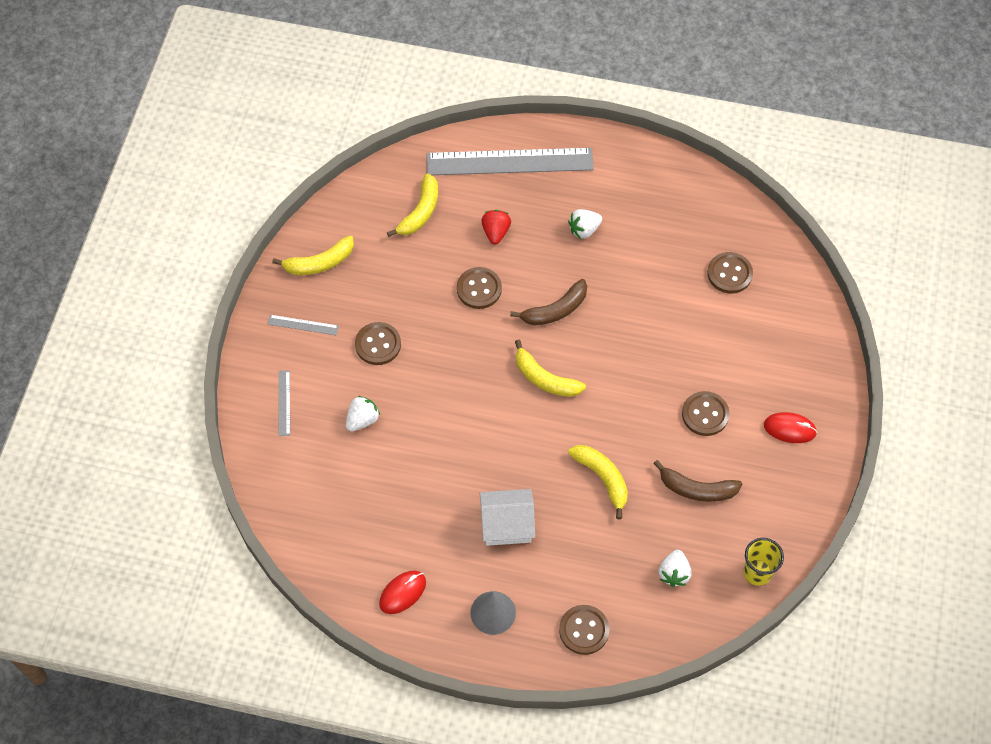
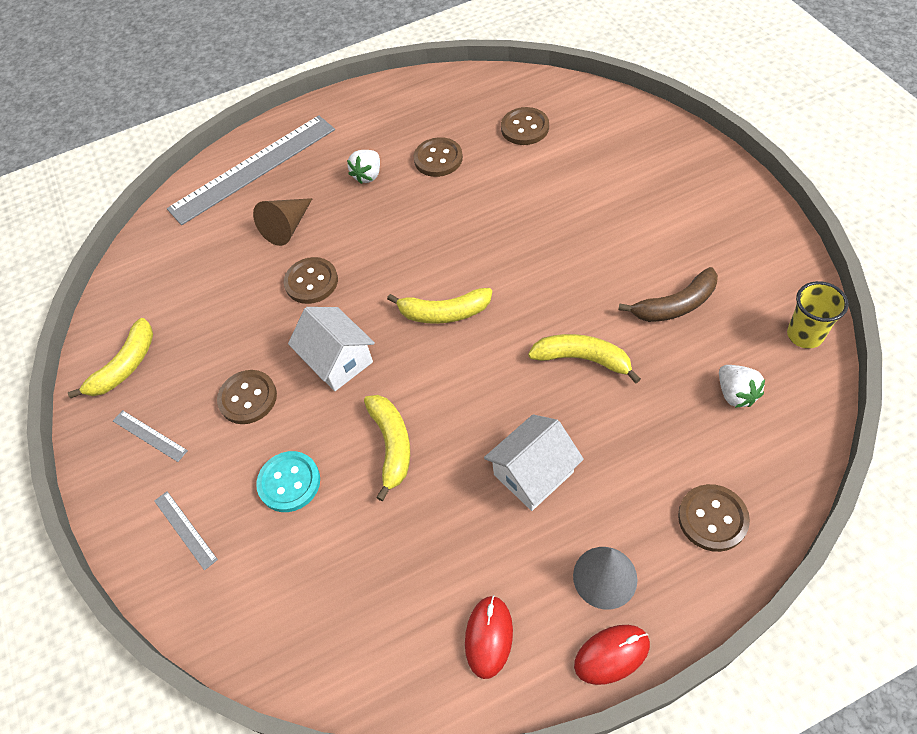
camera: 30 degrees left, 5 degrees down
grey ruler [268,315,339,335] -> grey ruler turned 60 degrees clockwise [113,410,188,462]
white strawberry [346,396,380,431] -> turquoise button [256,451,320,512]
yellow banana [387,173,438,237] -> yellow banana moved to [364,395,410,501]
red strawberry [481,210,511,245] -> brown cone [253,198,313,246]
brown banana [510,279,587,326] -> none
brown button [682,391,729,436] -> brown button moved to [414,137,463,177]
red mouse [764,412,817,443] -> red mouse moved to [574,625,650,685]
none -> white house [288,307,375,391]

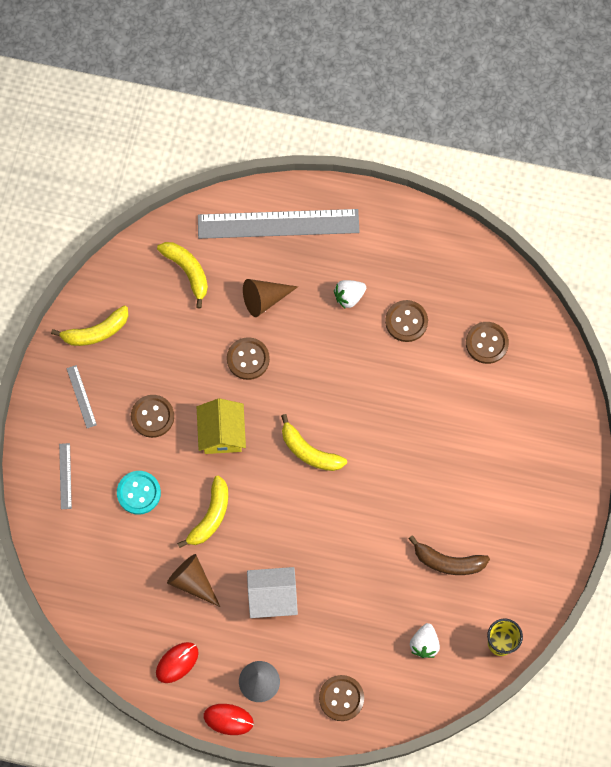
camera: 30 degrees right, 15 degrees up
white house [288,307,375,391] -> yellow house [197,399,246,454]
yellow banana [528,334,641,383] -> yellow banana moved to [157,242,208,309]
none -> brown cone [167,554,220,607]

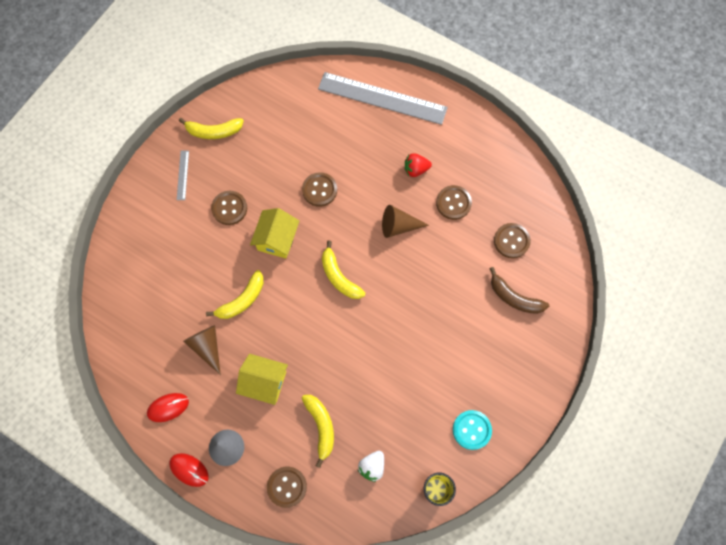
camera: 20 degrees right, 0 degrees up
grey ruler [59,443,72,509] -> none
turquoise button [117,471,161,515] -> turquoise button moved to [453,410,492,450]
yellow banana [157,242,208,309] -> yellow banana moved to [302,395,334,468]
brown cone [243,279,298,317] -> brown cone moved to [382,205,429,238]
white house [247,567,298,618] -> yellow house [236,354,288,405]
white strawberry [334,280,366,308] -> red strawberry [405,153,432,177]
brown banana [408,535,490,575] -> brown banana moved to [489,267,549,314]

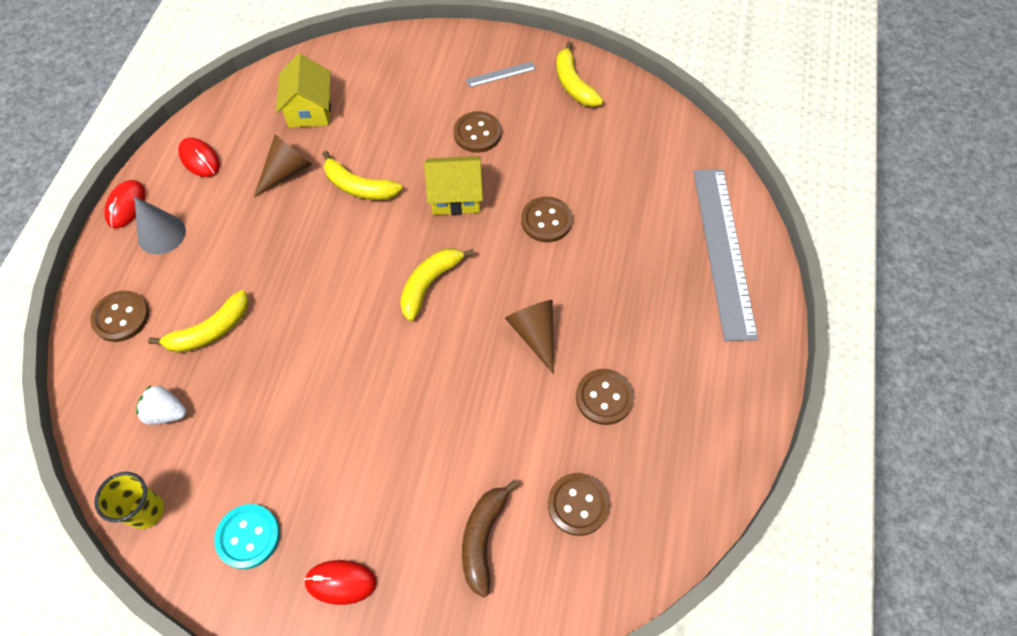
camera: 70 degrees right, 10 degrees down
yellow house [236,354,288,405] -> yellow house moved to [276,54,331,128]
red strawberry [405,153,432,177] -> none
none -> red mouse [304,560,377,605]

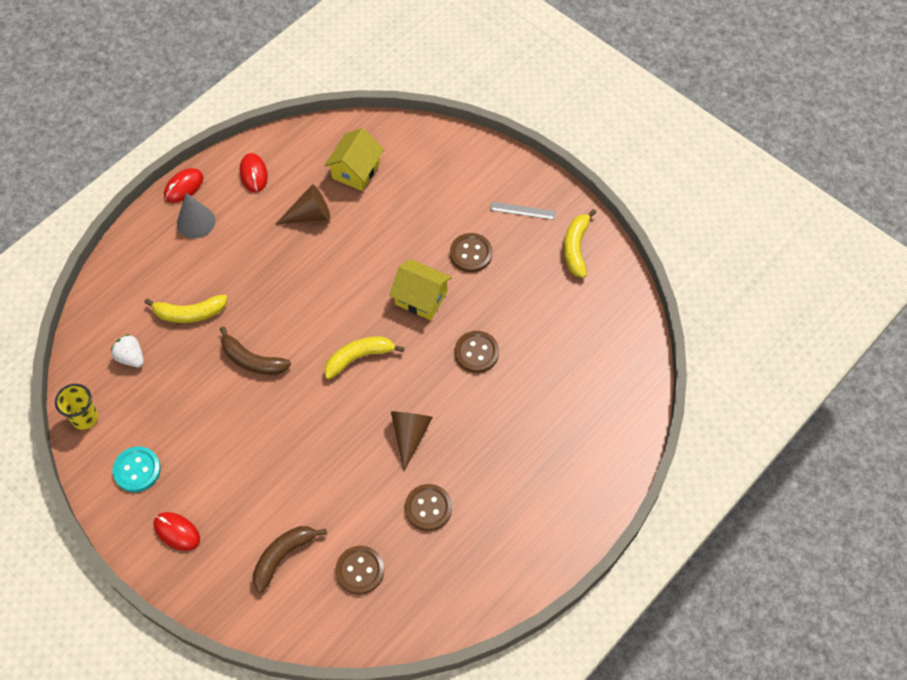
camera: 30 degrees right, 0 degrees up
brown button [90,291,149,342] -> none
yellow banana [322,151,402,200] -> none
grey ruler [693,169,758,341] -> none
none -> brown banana [220,326,291,375]

